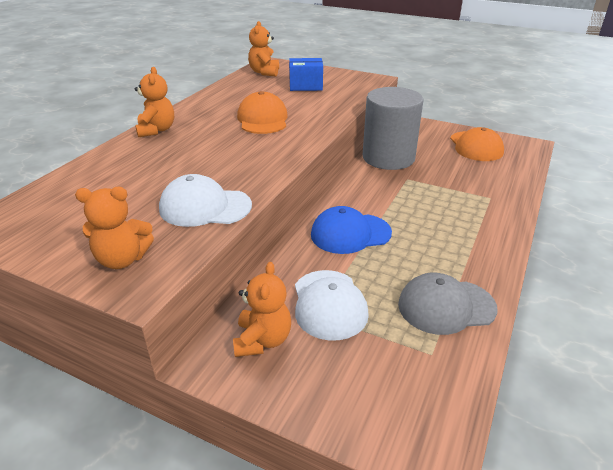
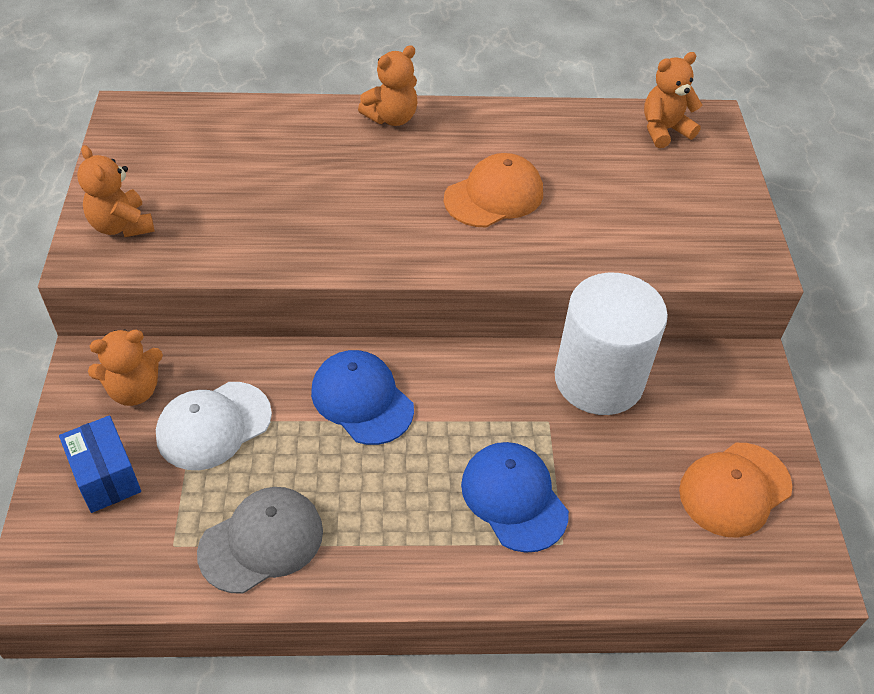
camera: 60 degrees right, 15 degrees up
white cap [159,174,252,227] -> none
blue box [289,58,323,91] -> blue box moved to [59,415,141,513]
grey cylinder [363,87,424,170] -> white cylinder [555,272,668,415]
grey cap [398,273,497,335] -> grey cap turned 90 degrees clockwise [197,487,323,594]
none -> blue cap [461,442,569,553]

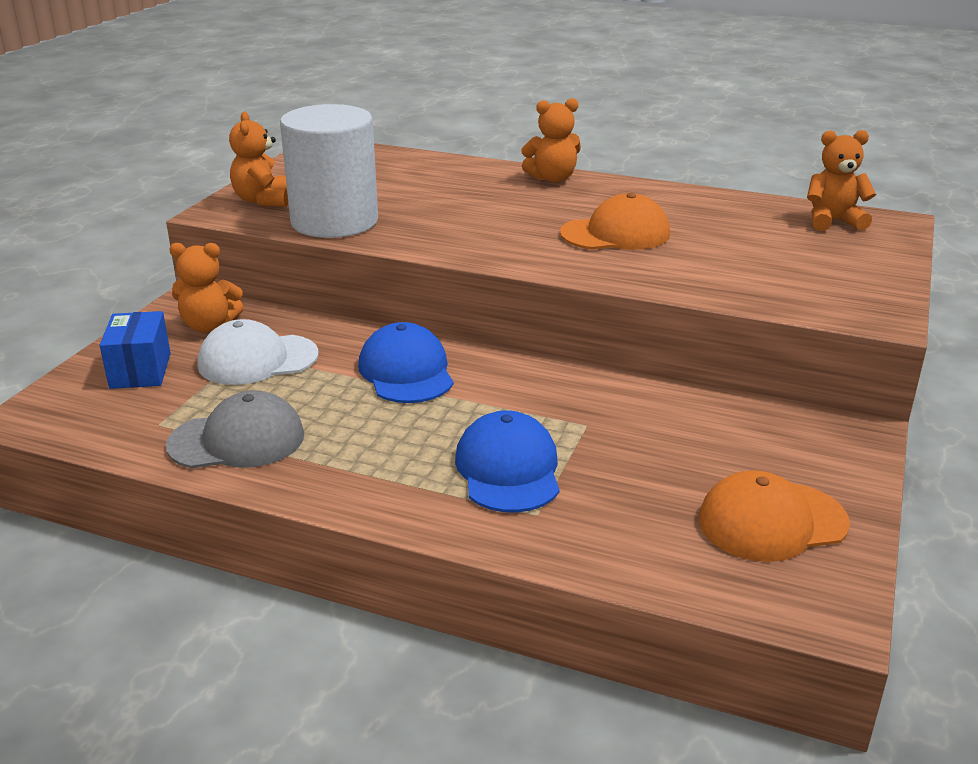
camera: 25 degrees right, 20 degrees down
white cylinder [555,272,668,415] -> white cylinder moved to [280,104,378,238]

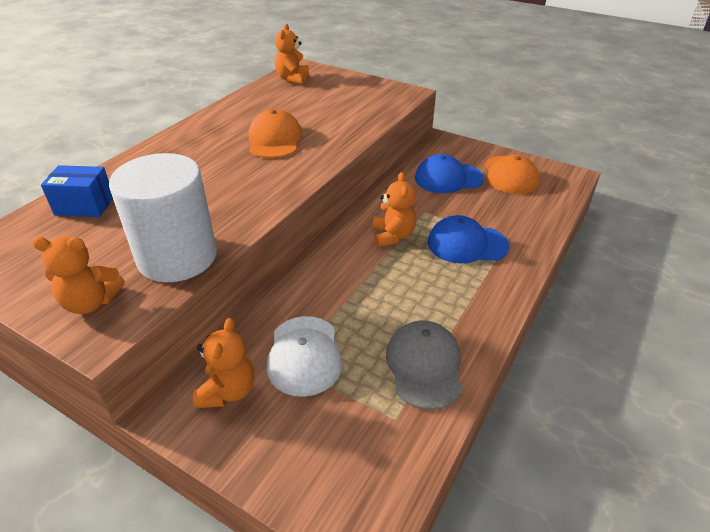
camera: 80 degrees left, 10 degrees up
blue box [99,311,171,389] -> blue box moved to [41,165,113,217]
blue cap [358,322,454,403] -> blue cap moved to [415,154,484,193]
orange teddy bear [521,98,581,183] -> orange teddy bear moved to [373,172,416,247]

